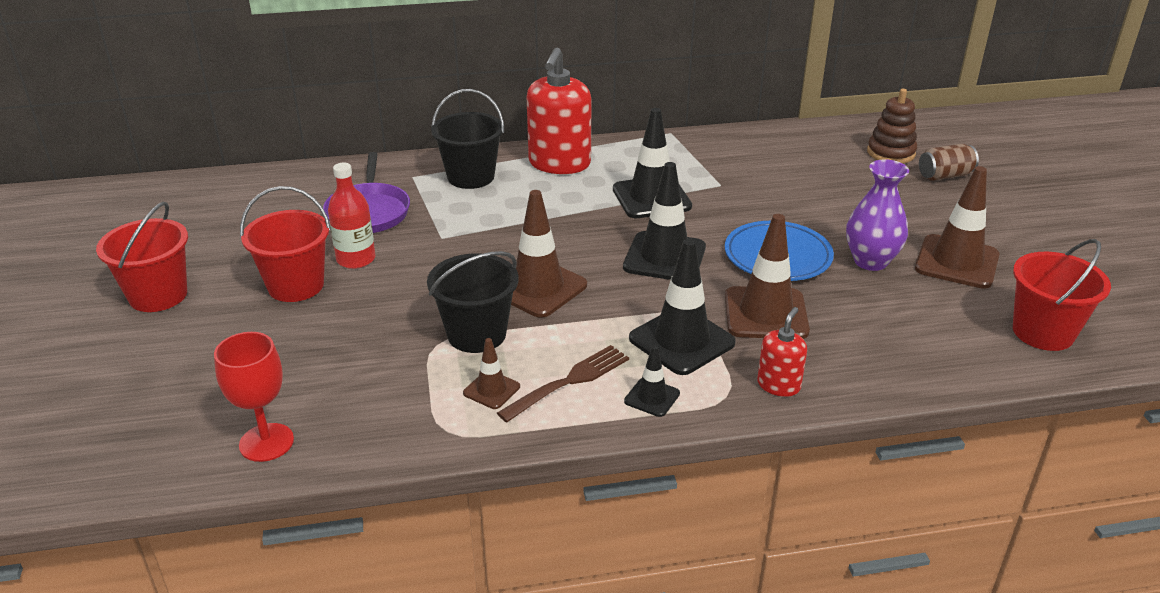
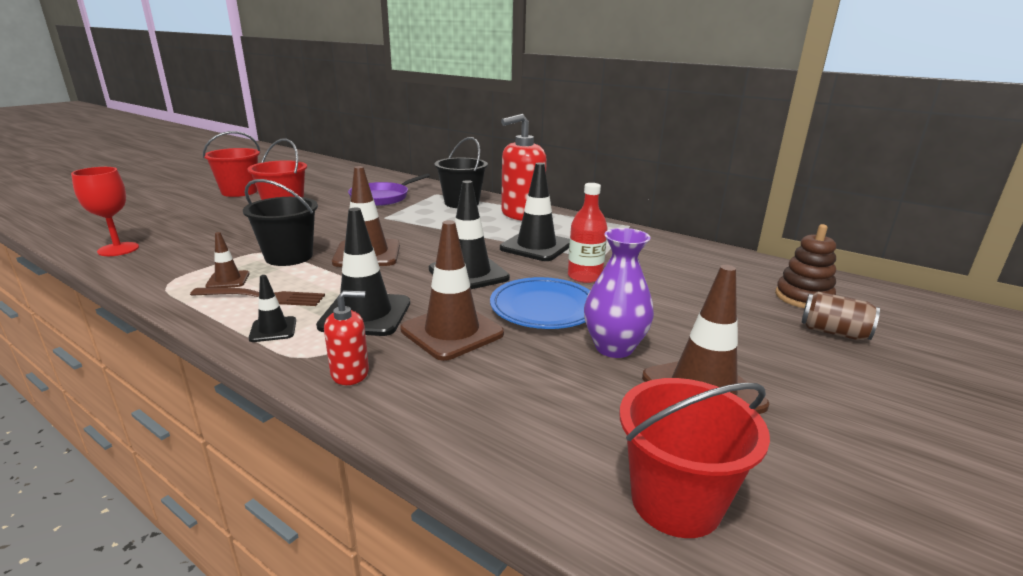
camera: 45 degrees right, 10 degrees down
red bottle [328,162,376,269] -> red bottle moved to [568,183,608,283]

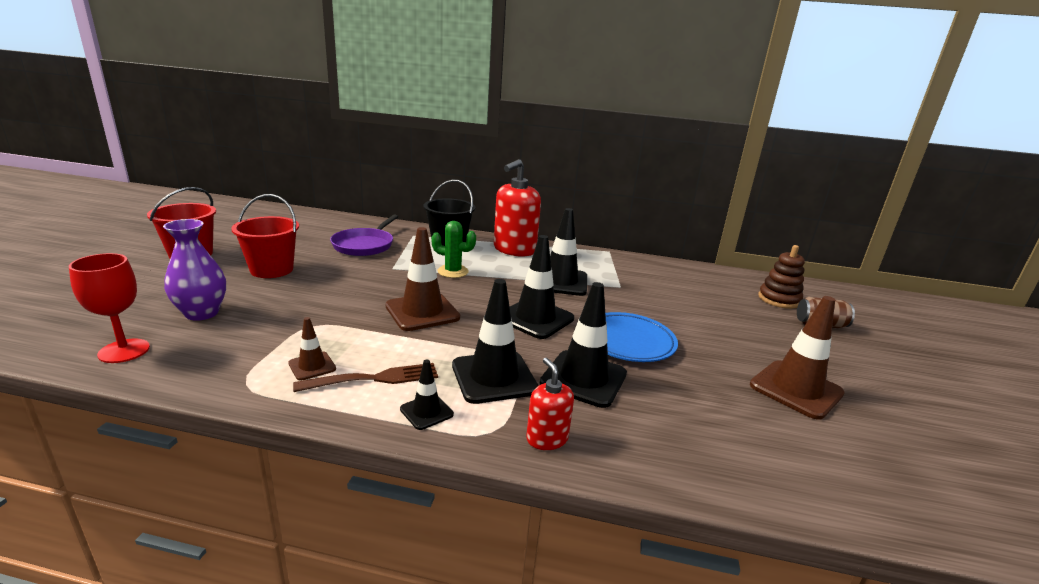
camera: 25 degrees left, 0 degrees up
black bucket [243,179,318,266] -> none
red soap dispenser [324,290,369,385] -> red soap dispenser turned 75 degrees counterclockwise [526,358,574,450]
brown traffic cone [400,220,504,361] -> black traffic cone [540,282,627,408]
red bottle [568,183,608,283] -> none
purple vase [584,228,654,358] -> purple vase moved to [163,219,226,321]
red bucket [619,378,770,538] -> none
none -> green cactus [432,221,476,278]

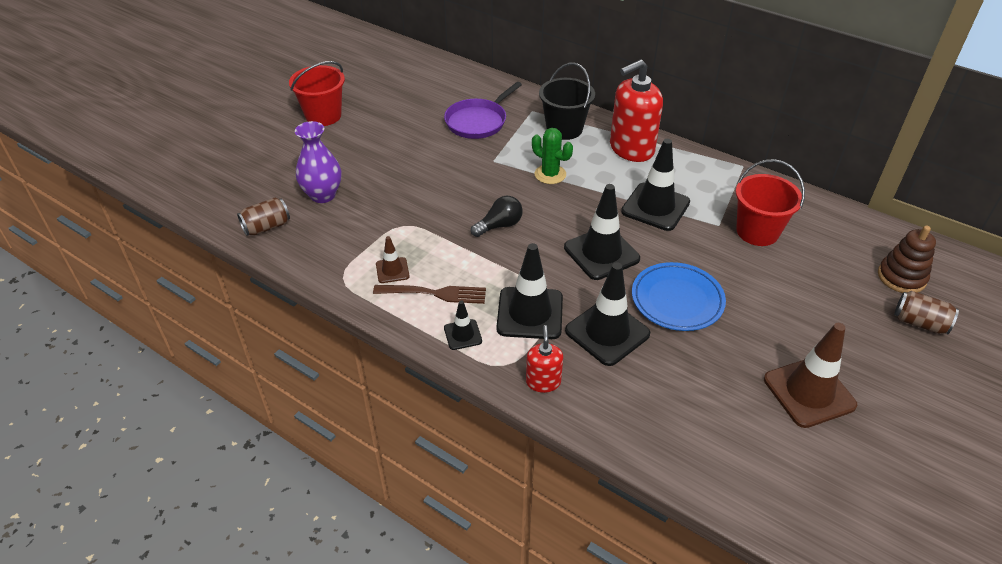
camera: 25 degrees right, 20 degrees up
red goblet [69,253,150,363] -> brown can [237,197,290,236]
red bucket [231,194,299,278] -> red bucket moved to [736,159,805,246]
brown traffic cone [385,227,460,331] -> black light bulb [471,196,523,237]

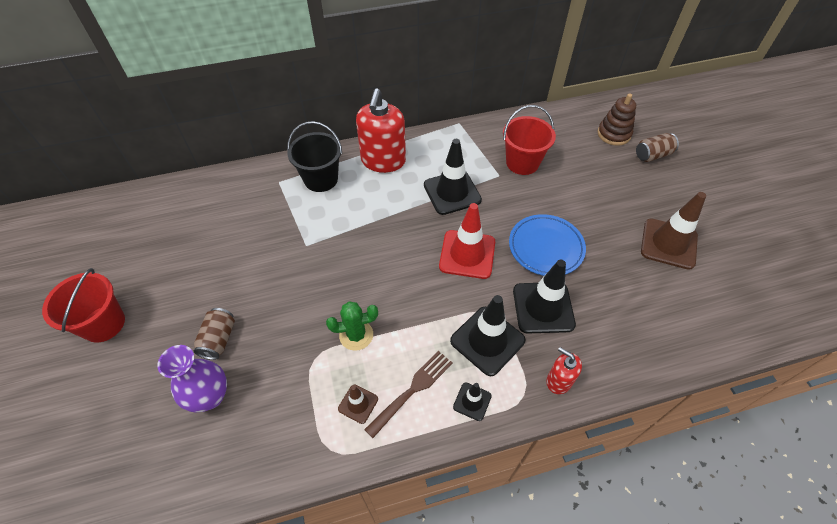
camera: 50 degrees left, 10 degrees up
brown can [237,197,290,236] -> brown can moved to [193,308,235,360]
purple pan [444,82,522,139] -> none
black light bulb [471,196,523,237] -> none
green cactus [532,128,573,184] -> green cactus moved to [326,301,378,351]
black traffic cone [564,184,640,280] -> red traffic cone [439,203,495,279]

